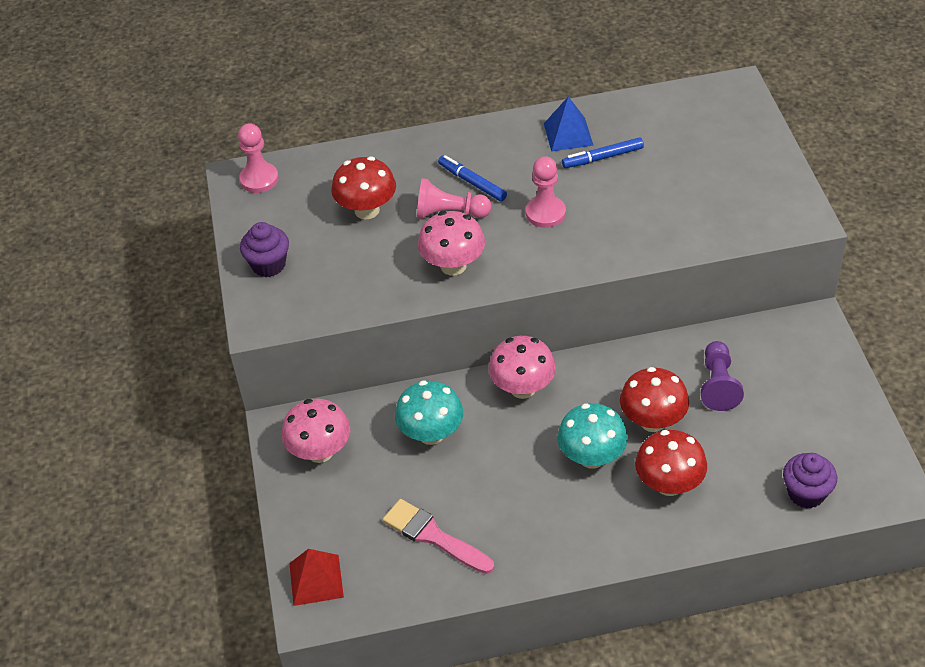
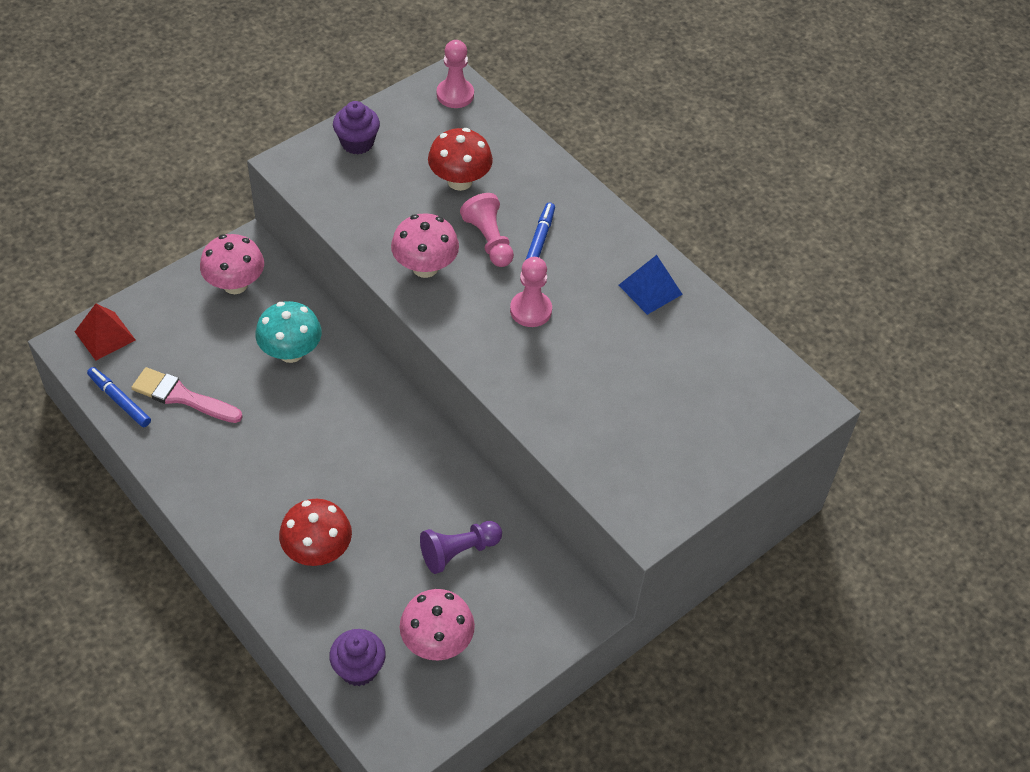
camera: 55 degrees right, 5 degrees up
pink brush [383,499,494,574] -> pink brush turned 75 degrees counterclockwise [131,367,243,423]
pink mushroom [488,336,556,399] -> pink mushroom moved to [400,589,475,661]
turquoise mushroom [557,403,628,469] -> none
blue marker [562,137,644,168] -> blue marker moved to [87,367,151,427]
red mushroom [620,367,689,432] -> none

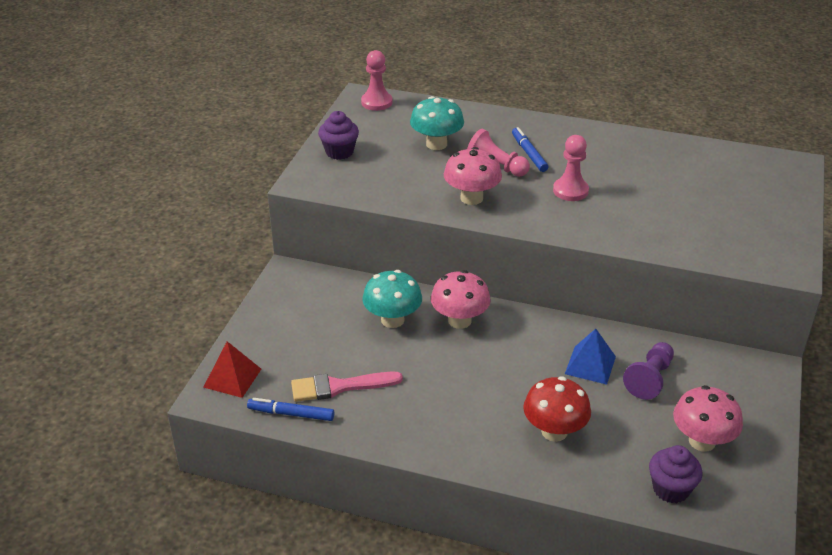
camera: 30 degrees left, 15 degrees down
pink mushroom [200,234,264,294] -> pink mushroom moved to [431,270,491,329]
red mushroom [428,128,493,191] -> turquoise mushroom [410,96,464,150]
blue pyramid [618,255,683,315] -> blue pyramid moved to [565,329,616,385]

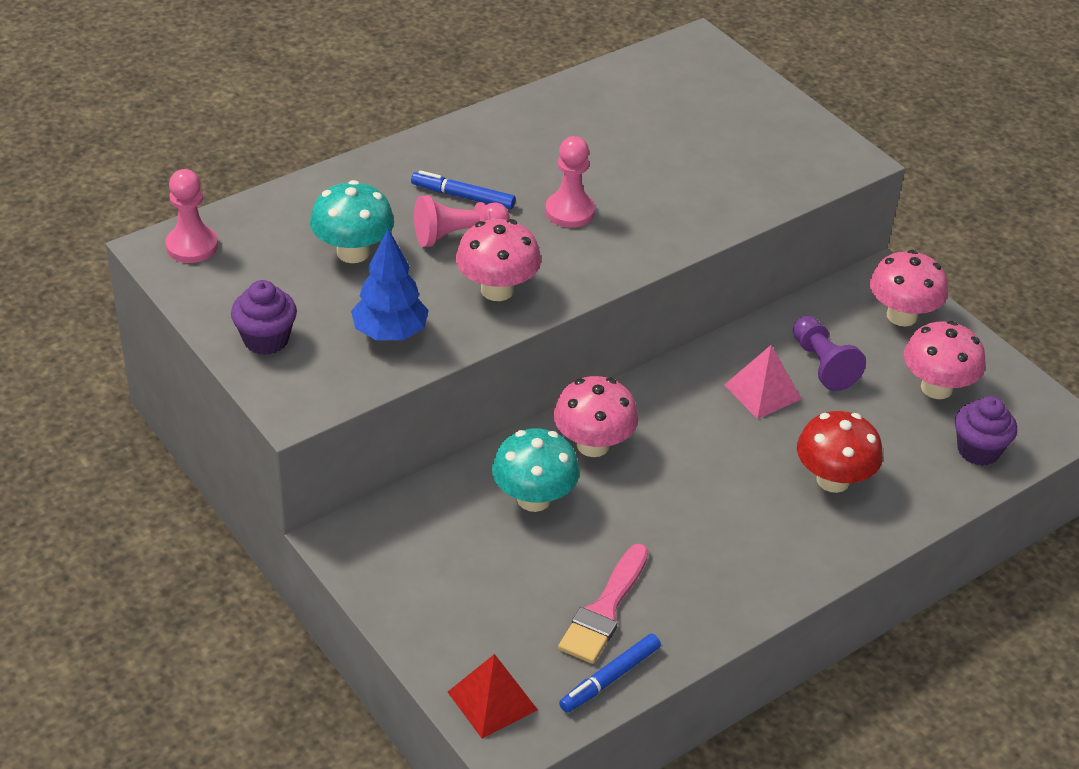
camera: 55 degrees left, 5 degrees up
blue pyramid [565,329,616,385] -> pink pyramid [724,345,801,419]
none -> blue tree [351,229,429,340]
none -> pink mushroom [870,250,948,326]

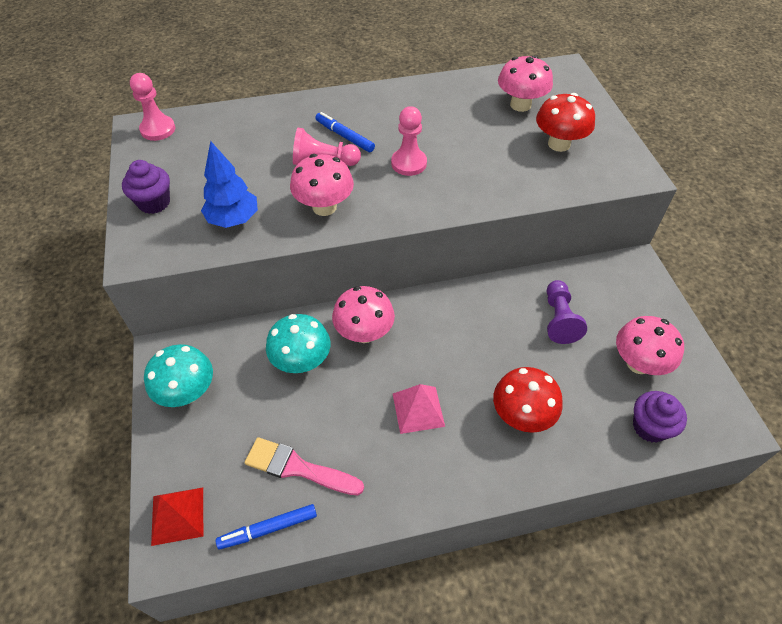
camera: 25 degrees right, 10 degrees up
turquoise mushroom [310,180,394,263] -> turquoise mushroom moved to [144,344,213,407]
pink brush [558,544,648,664] -> pink brush turned 60 degrees clockwise [245,437,364,495]
pink pyramid [724,345,801,419] -> pink pyramid moved to [393,384,445,434]
pink mushroom [870,250,948,326] -> pink mushroom moved to [498,55,553,112]
none -> red mushroom [536,93,595,152]

